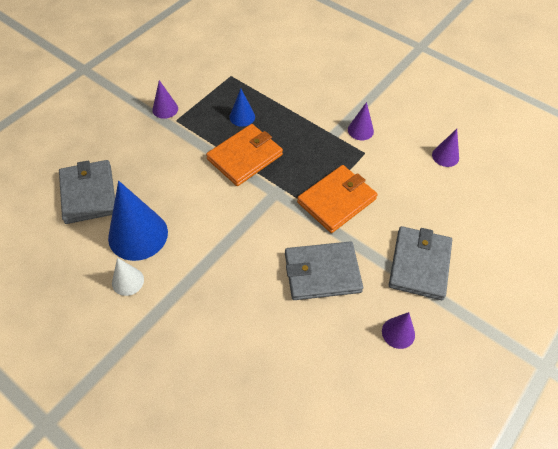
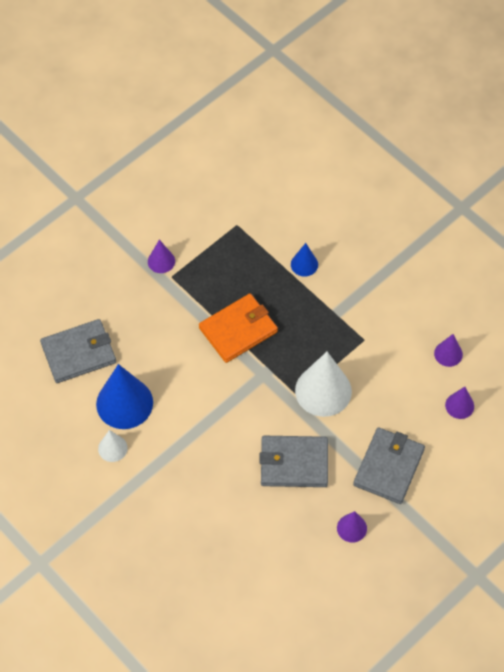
camera: 10 degrees right, 5 degrees up
grey wallet [59,160,115,224] -> grey wallet turned 75 degrees clockwise [40,319,116,383]
blue cone [229,88,255,127] -> blue cone moved to [291,243,318,277]
orange wallet [297,165,378,233] -> white cone [295,352,352,417]
purple cone [348,102,374,140] -> purple cone moved to [445,387,474,419]

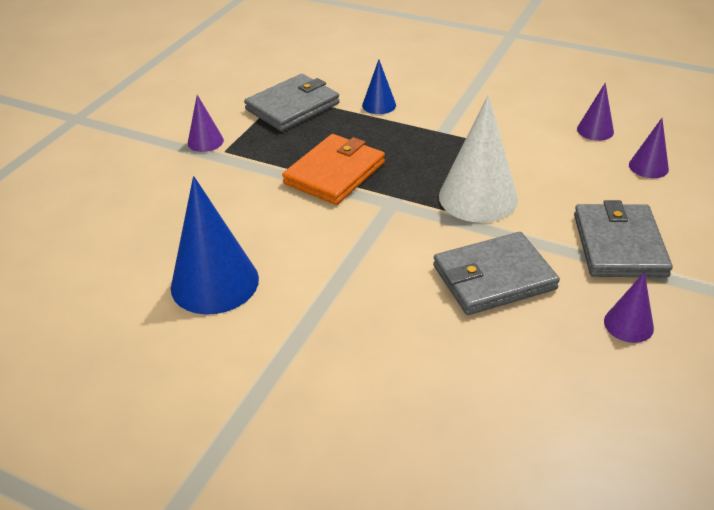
camera: 20 degrees left, 20 degrees down
grey wallet [40,319,116,383] -> grey wallet moved to [244,74,340,131]
white cone [98,430,128,462] -> none

